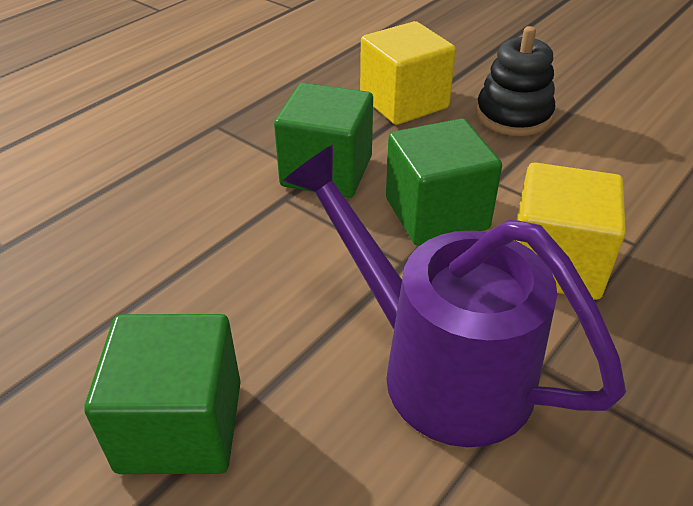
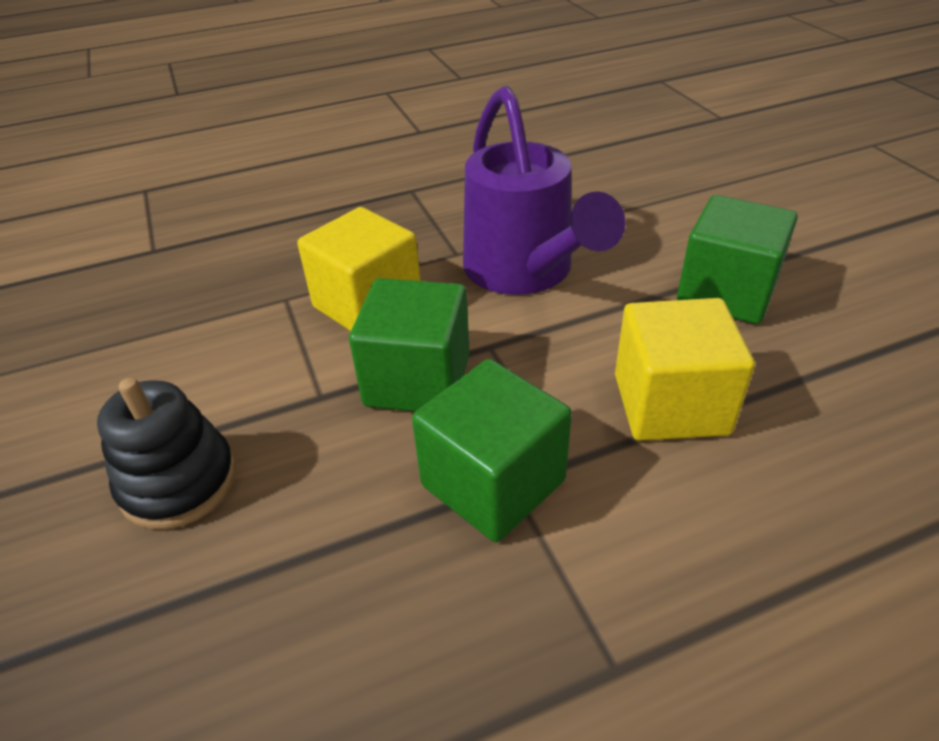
camera: 150 degrees left, 0 degrees up
yellow cube [360,21,456,125] -> yellow cube moved to [615,298,755,441]

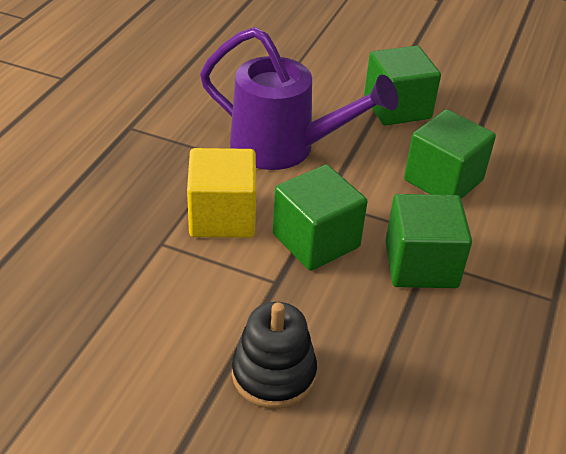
camera: 50 degrees left, 0 degrees up
yellow cube [615,298,755,441] -> green cube [404,109,496,199]

